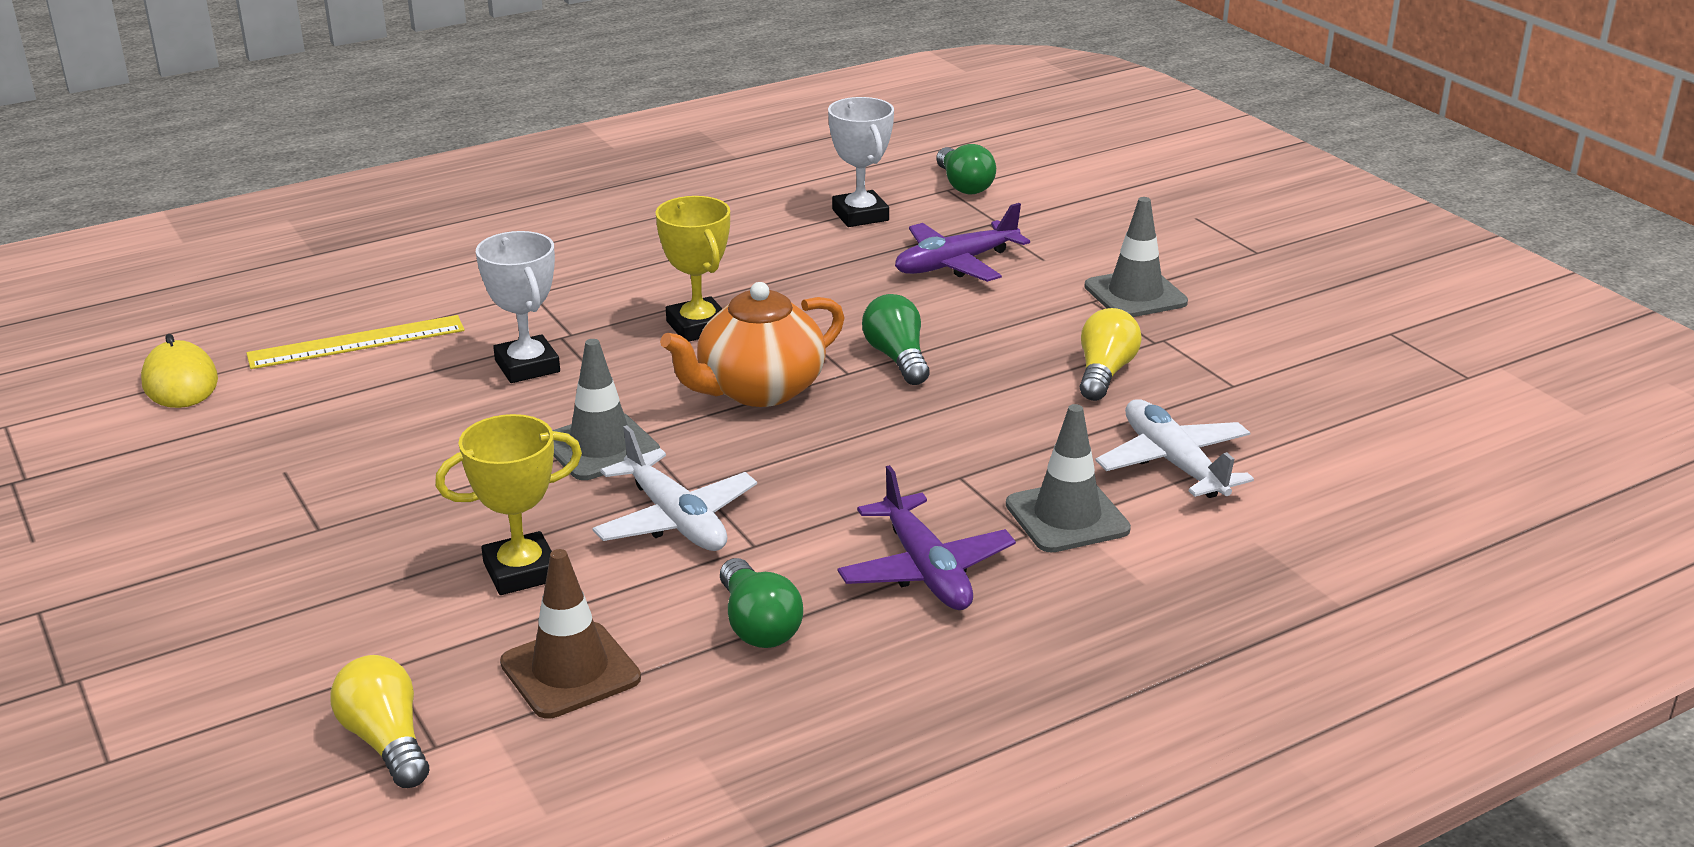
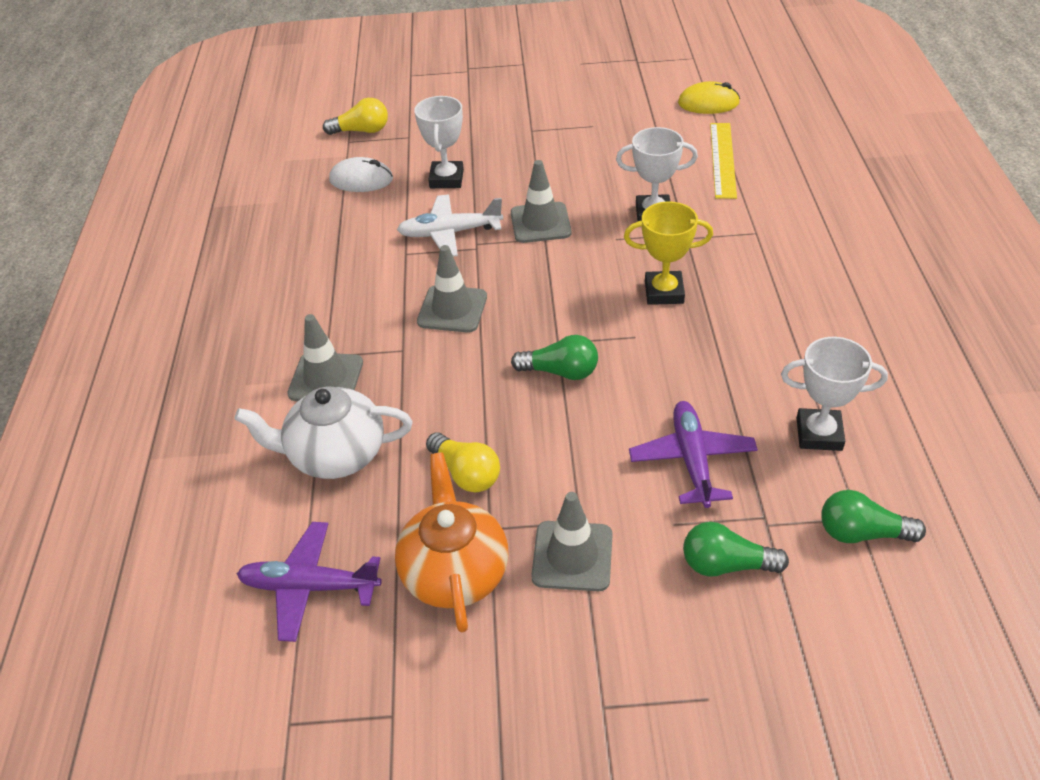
camera: 120 degrees right, 15 degrees up
yellow trophy [435,414,582,595] -> white trophy [414,96,464,188]
brown traffic cone [500,549,641,719] -> white mouse [329,157,393,192]
orange teapot [660,282,844,407] -> orange teapot moved to [395,452,509,632]
green light bulb [720,558,803,648] -> green light bulb moved to [683,522,789,577]
purple plane [838,465,1016,610] -> purple plane moved to [237,522,382,642]
white plane [1095,399,1254,498] -> white teapot [234,387,412,479]
none -> grey traffic cone [417,245,487,333]

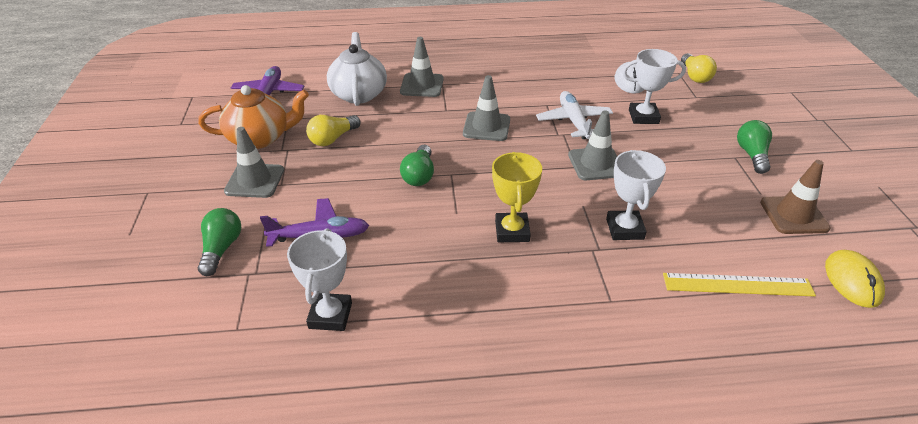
camera: 85 degrees right, 5 degrees down
green light bulb [821,490,926,543] -> green light bulb moved to [737,120,772,174]
none -> brown traffic cone [760,160,831,234]

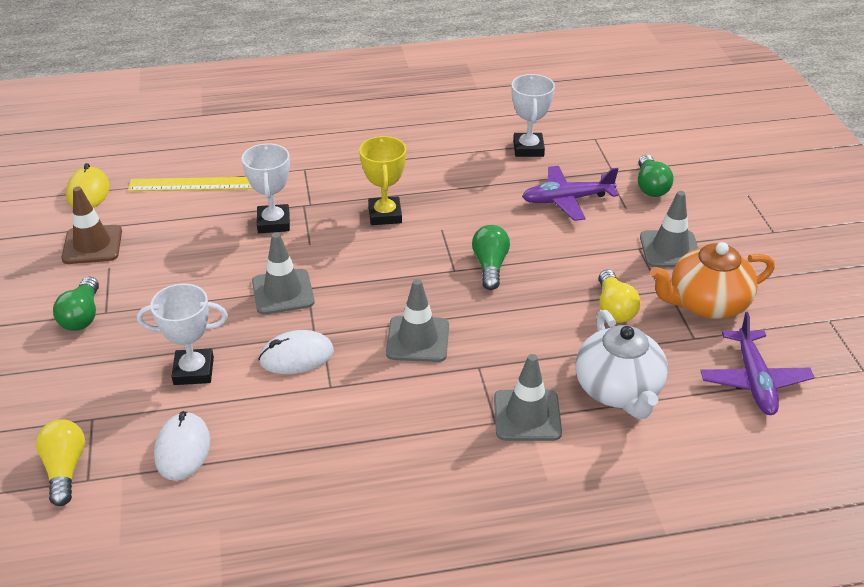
camera: 175 degrees right, 0 degrees up
yellow light bulb [306,115,360,146] -> yellow light bulb turned 135 degrees clockwise [598,270,640,323]
white plane [536,91,613,139] -> white mouse [258,330,334,374]

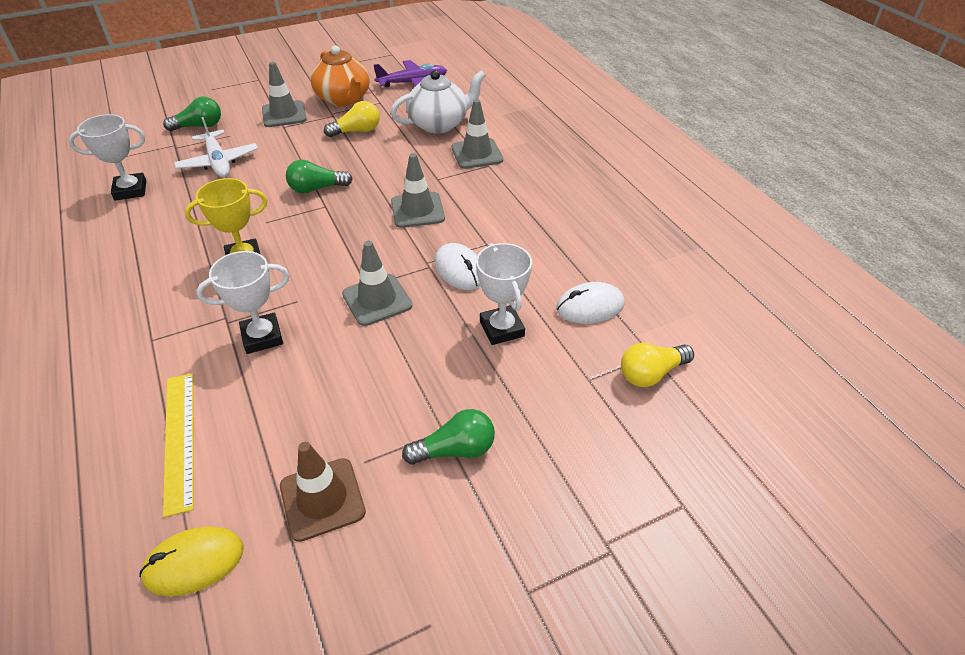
camera: 105 degrees left, 5 degrees up
purple plane [522,166,618,221] -> white plane [174,117,258,177]

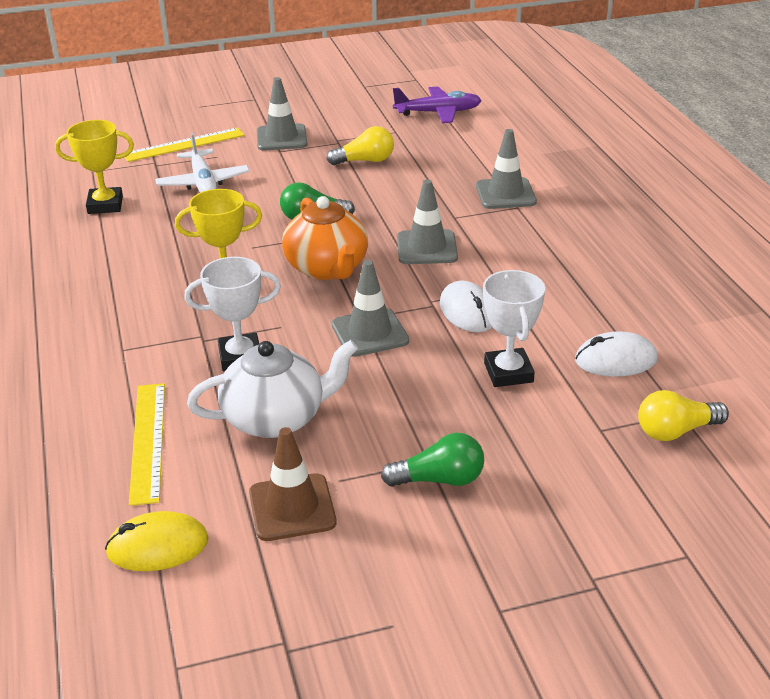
camera: 10 degrees right, 10 degrees down
white trophy [68,114,146,201] -> yellow trophy [55,120,134,214]
green light bulb [163,97,221,131] -> yellow ruler [124,128,245,162]
orange teapot [311,45,370,107] -> orange teapot moved to [282,196,368,280]
white teapot [391,70,486,134] -> white teapot moved to [187,340,358,438]

